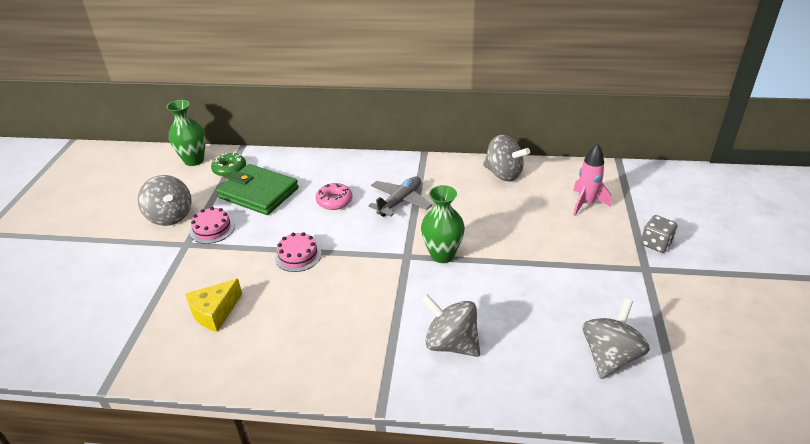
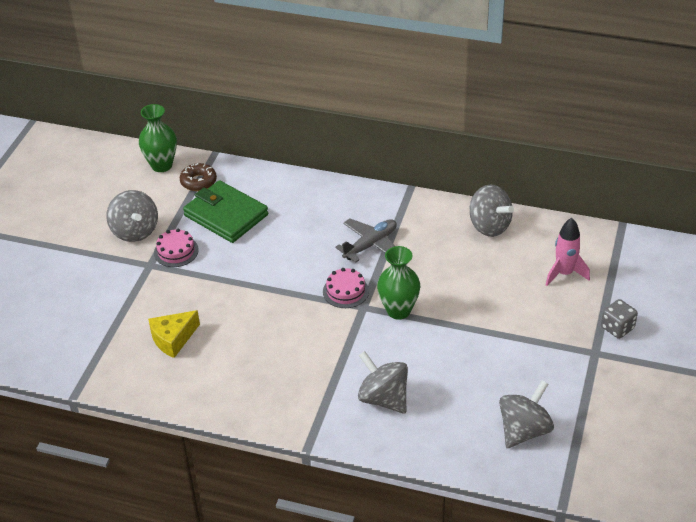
camera: 10 degrees right, 5 degrees up
green donut [211,153,246,177] -> brown donut [180,163,217,191]
pink cake [275,232,322,272] -> pink cake moved to [323,268,369,308]
pink donut [315,183,352,210] -> none

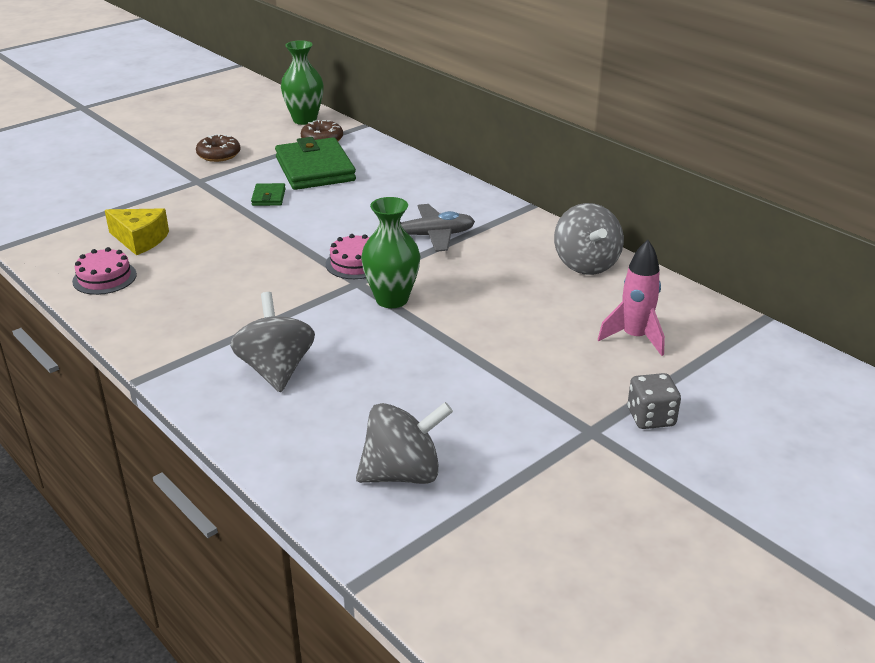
camera: 30 degrees right, 10 degrees down
grey spinning top [106,190,158,242] -> brown donut [196,134,241,162]
yellow cheese [148,310,200,358] -> yellow cheese turned 150 degrees counterclockwise [105,208,169,255]
pink cake [154,229,199,267] -> pink cake moved to [72,247,137,295]
none -> green wallet [251,183,286,206]

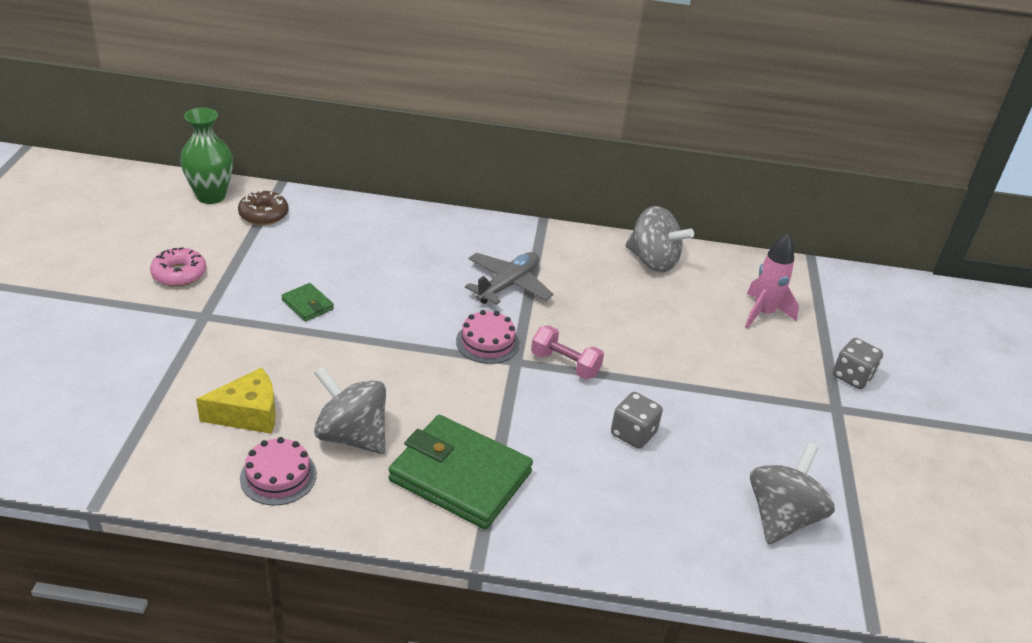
camera: 45 degrees left, 5 degrees up
brown donut [196,134,241,162] -> pink donut [150,247,206,287]
grey spinning top [230,292,315,392] -> grey spinning top moved to [314,366,386,454]
green wallet [275,137,356,190] -> green wallet moved to [389,415,533,529]
green vase [361,197,421,308] -> pink dumbbell [531,325,604,379]
none -> grey dice [611,392,663,449]

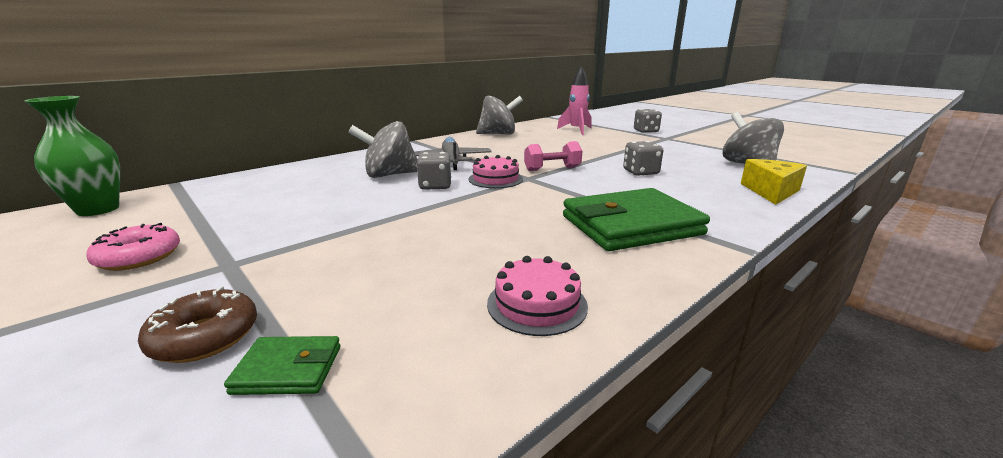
camera: 45 degrees left, 15 degrees down
yellow cheese [196,367,276,434] -> yellow cheese moved to [741,159,807,205]
brown donut [238,190,289,225] -> brown donut moved to [138,286,257,363]
green wallet [281,283,334,321] -> green wallet moved to [224,336,340,395]
grey spinning top [314,366,386,454] -> grey spinning top moved to [348,121,418,178]
none -> grey dice [416,152,451,190]

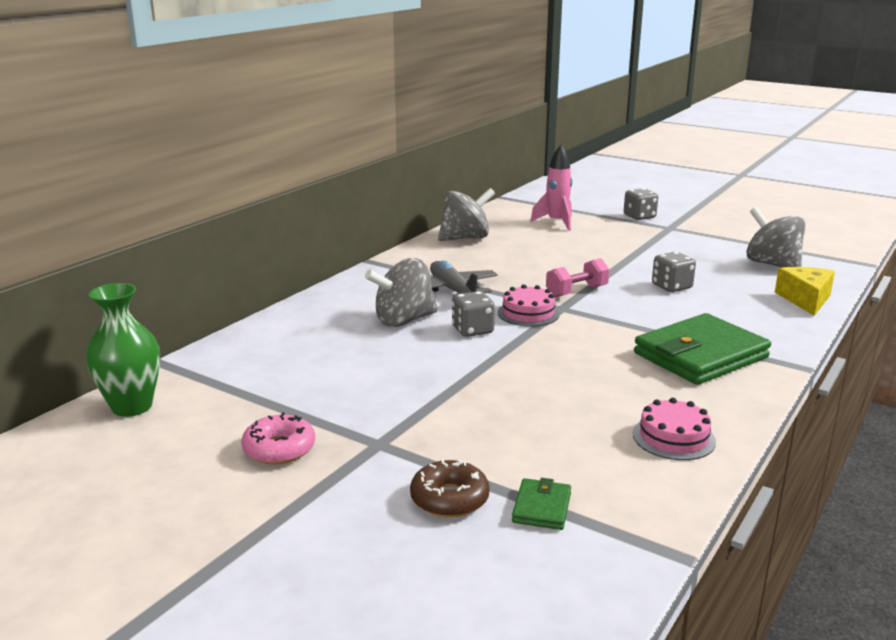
camera: 15 degrees left, 0 degrees up
green wallet [224,336,340,395] -> green wallet turned 60 degrees counterclockwise [512,478,571,530]

